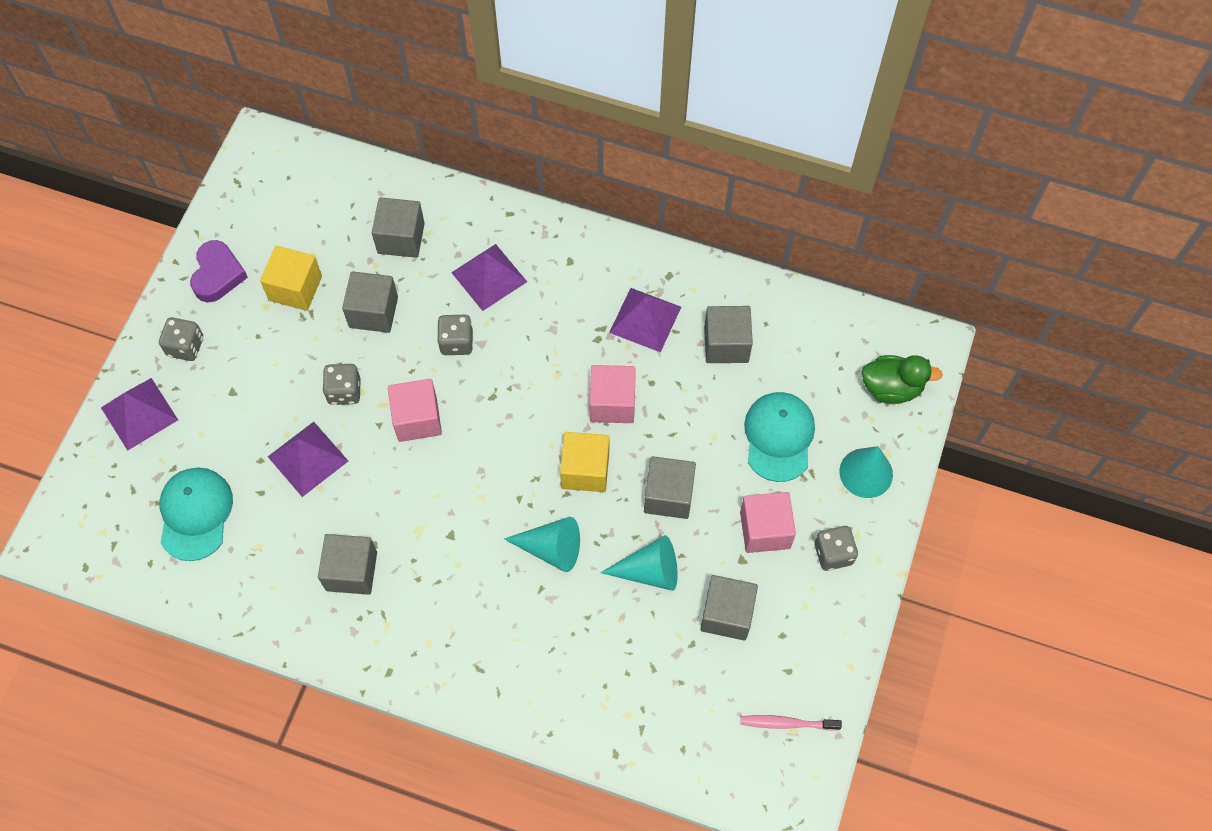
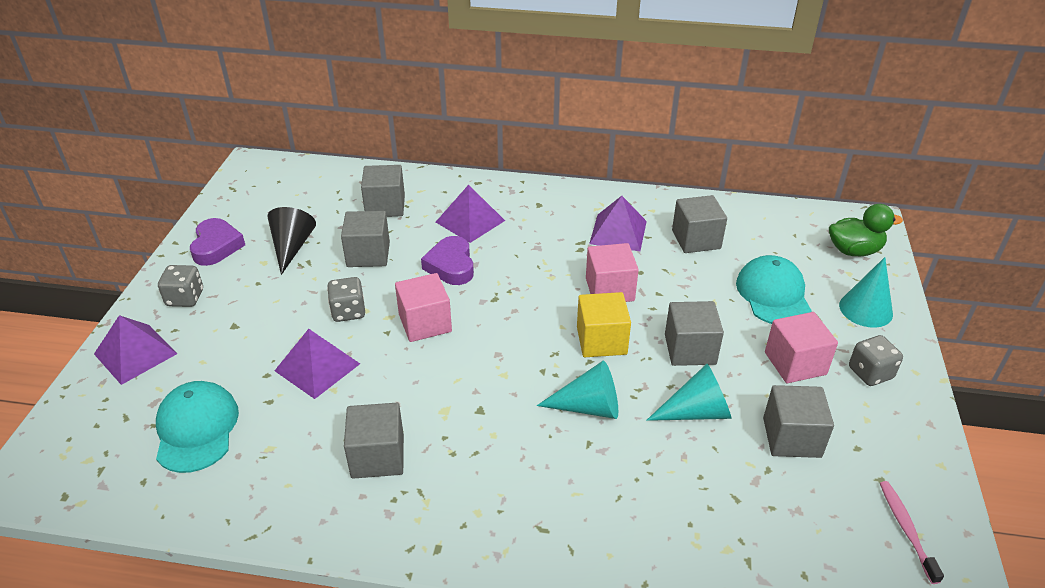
camera: 10 degrees left, 25 degrees down
yellow cube [260,246,322,311] -> black cone [267,207,316,275]
grey dice [437,315,473,355] -> purple heart [421,236,474,285]
pink toothbrush [741,715,842,731] -> pink toothbrush turned 90 degrees clockwise [880,481,944,584]

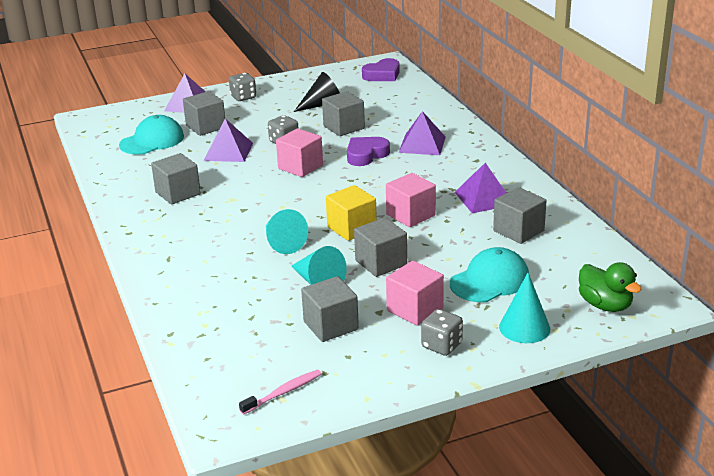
camera: 60 degrees right, 10 degrees down
purple heart [190,218,245,266] -> purple heart moved to [362,58,400,81]
grey cube [361,165,405,217] -> grey cube moved to [183,91,225,136]

